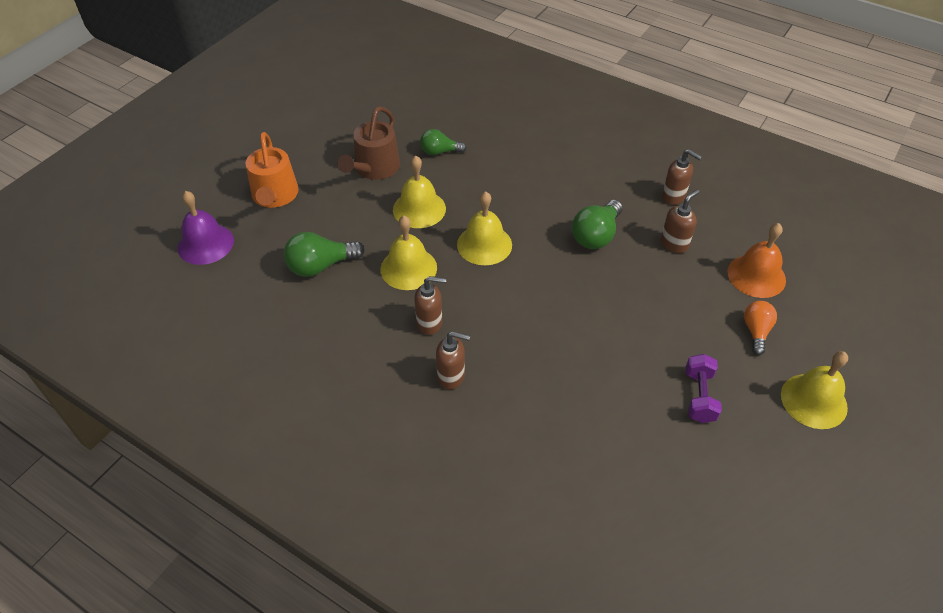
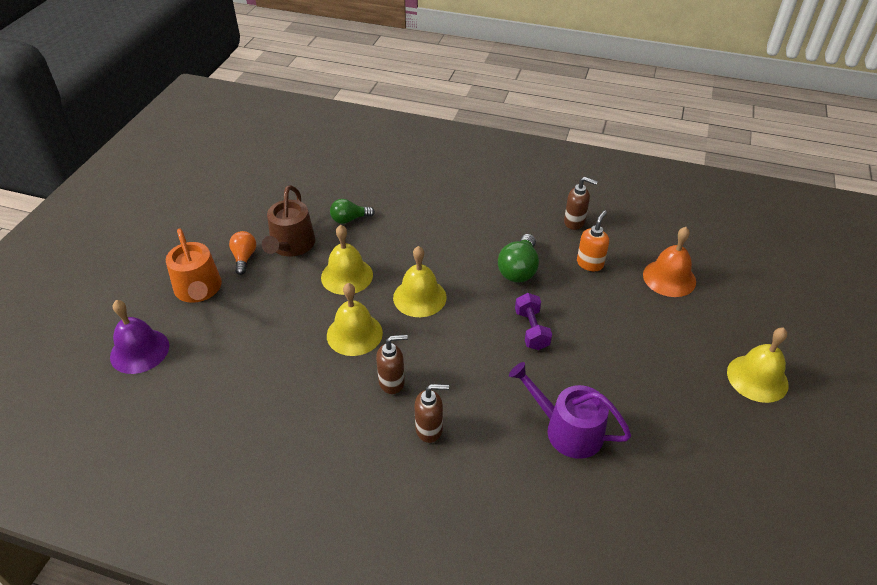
camera: 15 degrees left, 5 degrees down
green light bulb [284,232,365,277] -> none
brown soap dispenser [661,189,699,253] -> orange soap dispenser [577,211,609,271]
purple dumbbell [686,354,722,423] -> purple dumbbell moved to [515,293,552,350]
orange light bulb [744,301,777,355] -> orange light bulb moved to [229,231,256,275]
none -> purple watering can [509,362,631,459]

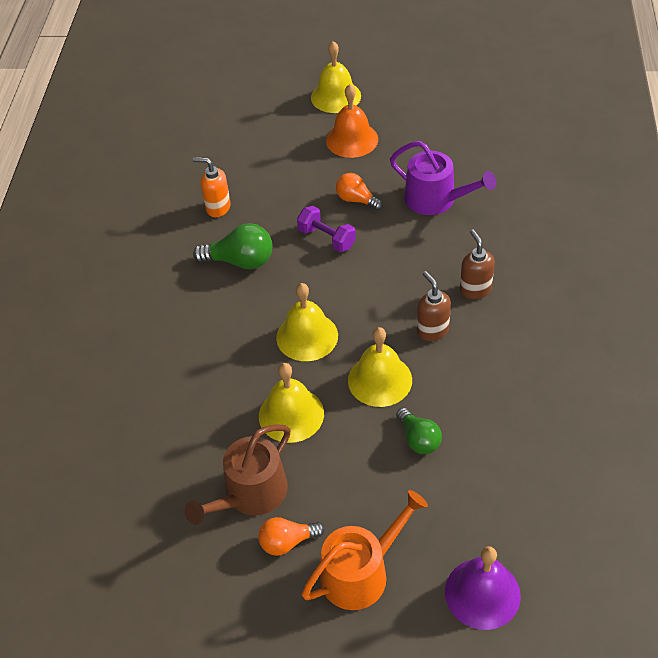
camera: 100 degrees left, 5 degrees up
brown watering can [262,185,315,256] -> brown watering can turned 135 degrees clockwise [185,424,290,525]
green light bulb [330,199,375,224] -> green light bulb moved to [396,408,442,454]
purple watering can [509,362,631,459] -> purple watering can turned 75 degrees counterclockwise [390,141,496,215]
purple dumbbell [515,293,552,350] -> purple dumbbell turned 60 degrees clockwise [297,206,356,252]
brown soap dispenser [564,177,598,230] -> none
orange bell [643,227,696,297] -> orange bell moved to [326,84,378,158]
none -> orange light bulb [336,173,383,210]

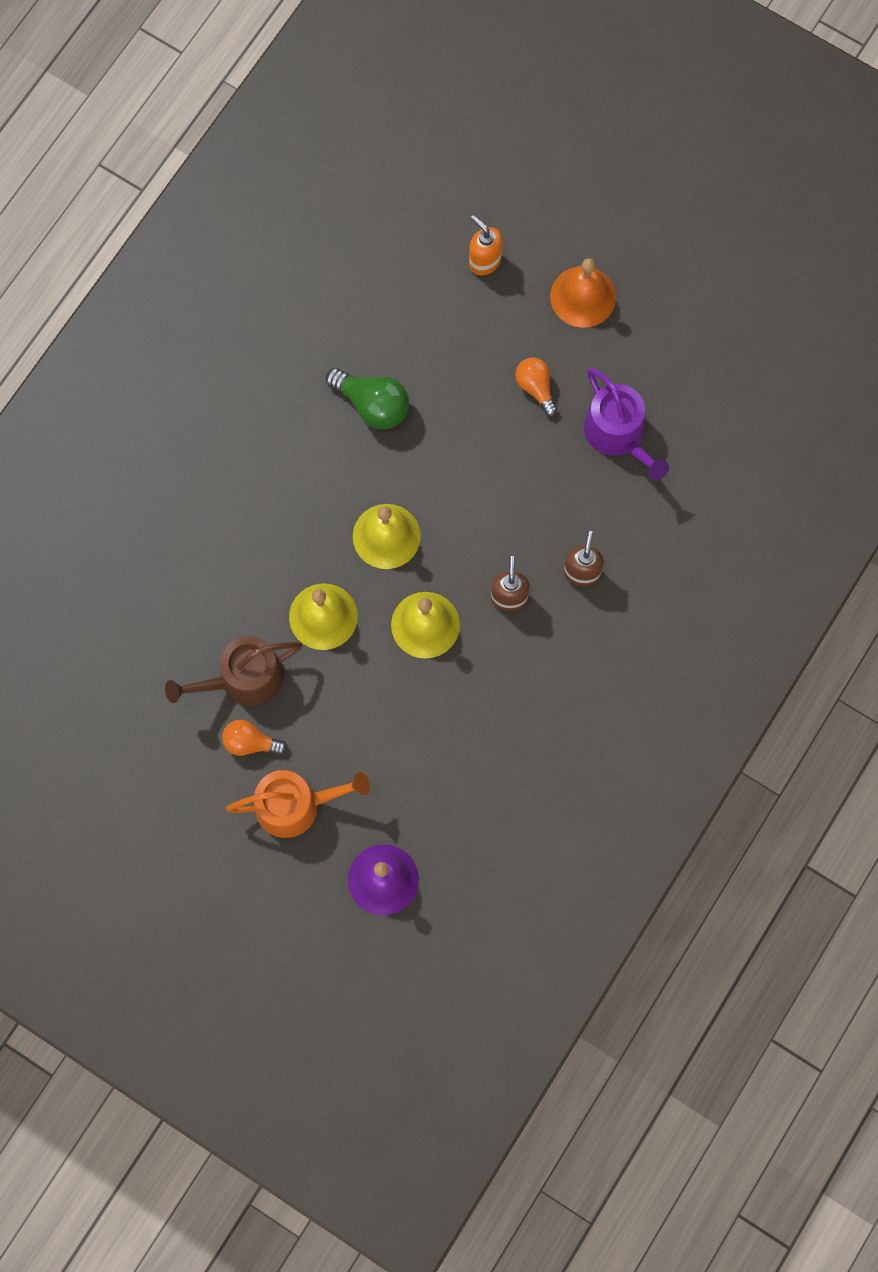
camera: 25 degrees right, 25 degrees up
orange soap dispenser [193,157,231,217] -> orange soap dispenser moved to [469,215,503,276]
purple dumbbell [297,206,356,252] -> none
yellow bell [311,41,361,113] -> none
green light bulb [396,408,442,454] -> none

